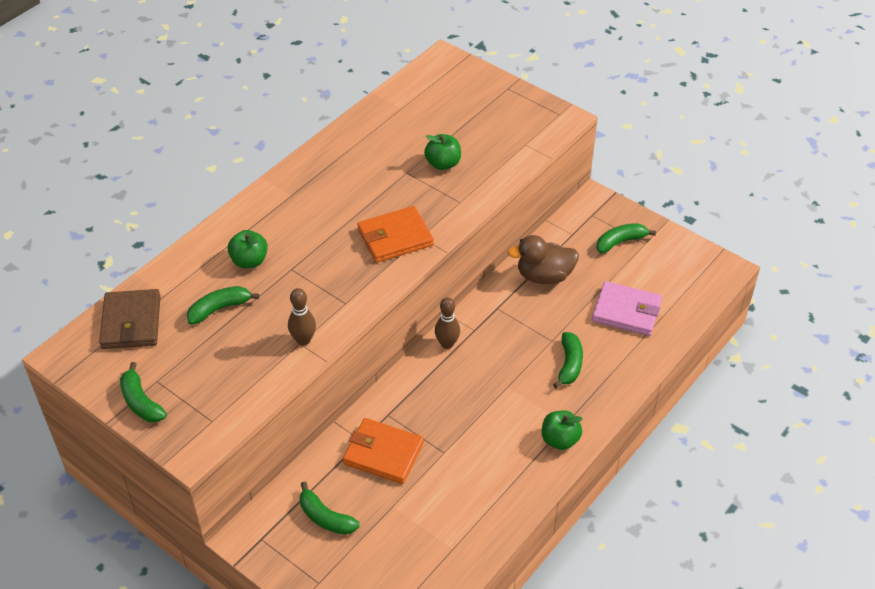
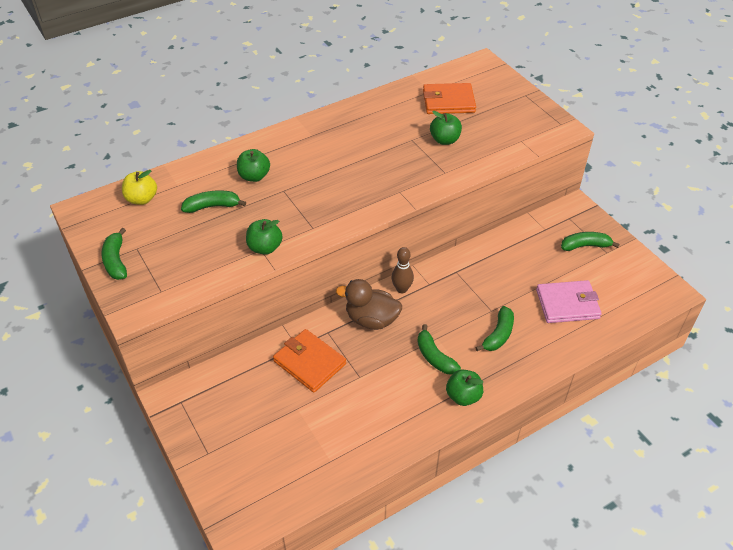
camera: 20 degrees right, 0 degrees up
brown wallet [99,289,160,349] -> yellow apple [122,170,157,205]
brown bowling pin [288,288,316,345] -> green apple [246,219,283,255]
green banana [300,482,360,535] -> green banana moved to [417,324,461,374]
orange wallet [357,206,434,263] -> orange wallet moved to [423,83,476,114]
brown duck [508,235,579,284] -> brown duck moved to [336,279,402,330]
pink wallet [592,281,662,336] -> pink wallet turned 45 degrees counterclockwise [536,280,602,323]

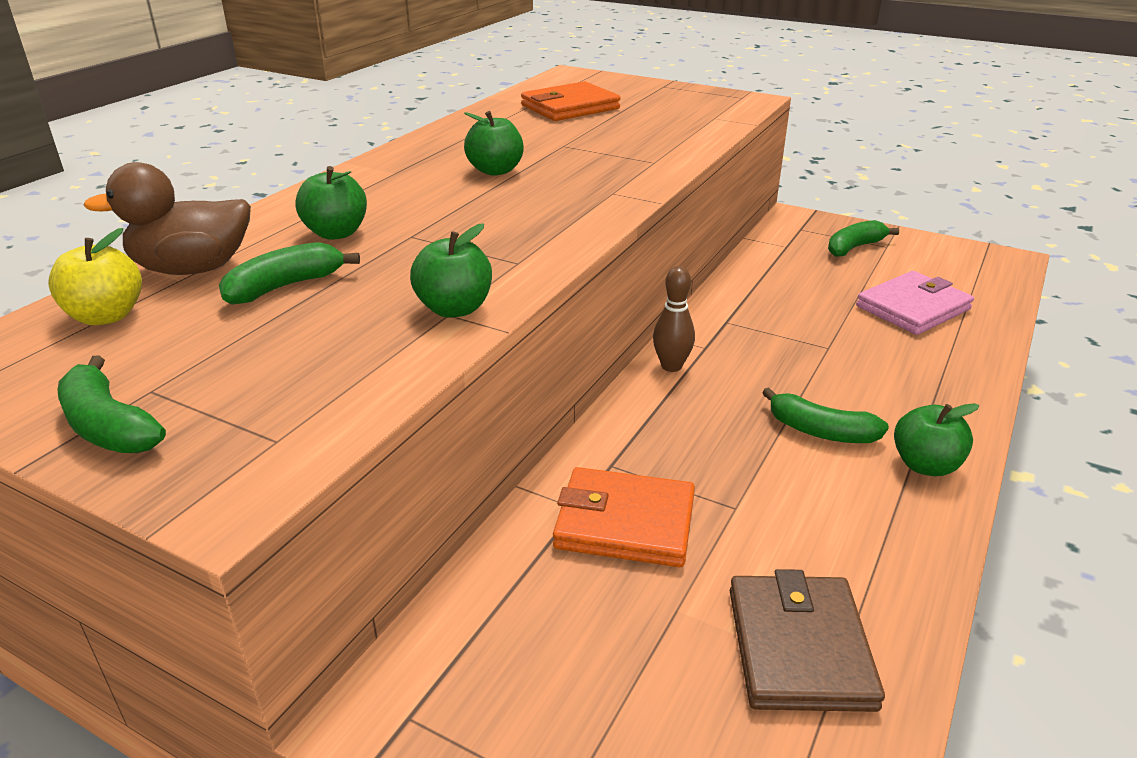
camera: 30 degrees left, 15 degrees down
brown duck [336,279,402,330] -> brown duck moved to [83,162,251,275]
green apple [430,111,462,145] -> green apple moved to [464,111,524,176]
green banana [475,306,514,351] -> none
none -> brown wallet [730,569,885,712]

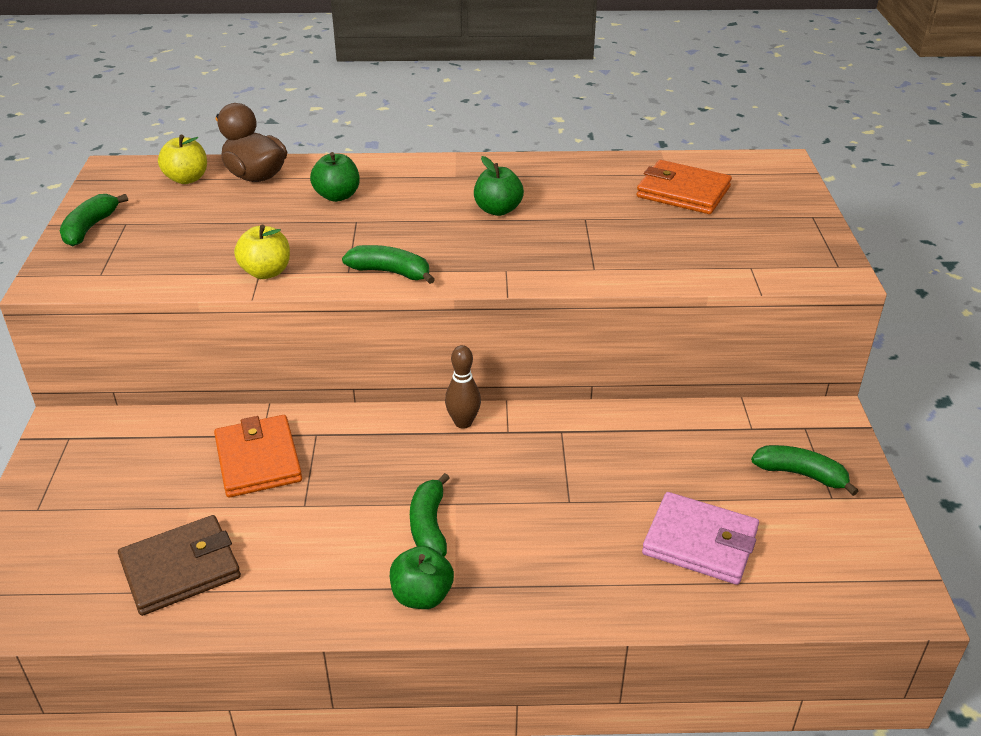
camera: 60 degrees right, 5 degrees up
green banana [219,242,360,305] -> green banana moved to [342,245,435,284]
green apple [410,223,492,318] -> yellow apple [234,225,290,279]

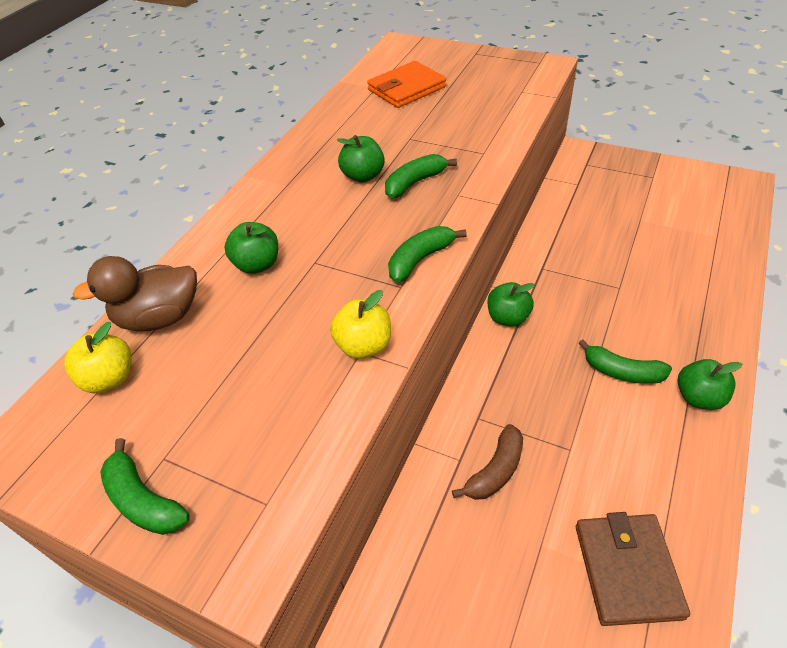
camera: 60 degrees left, 10 degrees up
orange wallet [214,415,302,498] -> brown banana [452,424,523,500]
brown bowling pin [445,345,481,429] -> green apple [488,282,535,327]
pink wallet [642,492,759,585] -> none
green banana [751,445,858,496] -> green banana moved to [385,154,457,198]

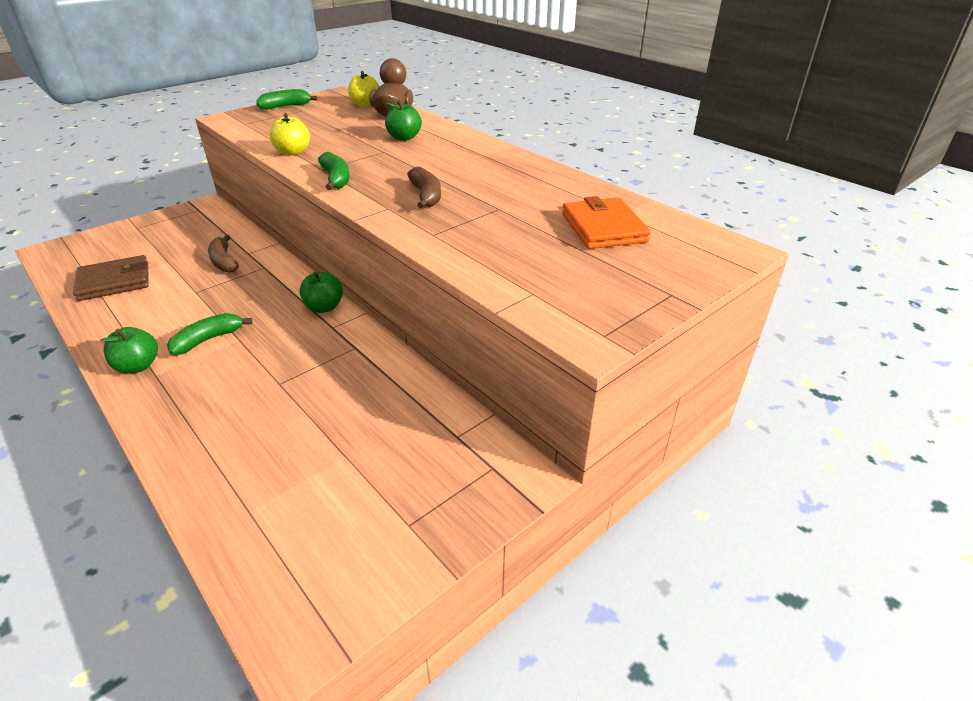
camera: 110 degrees right, 10 degrees down
green apple [337,135,385,182] -> none
green banana [385,154,457,198] -> brown banana [407,167,441,209]
brown wallet [576,512,690,626] -> brown wallet turned 45 degrees counterclockwise [73,255,149,301]

